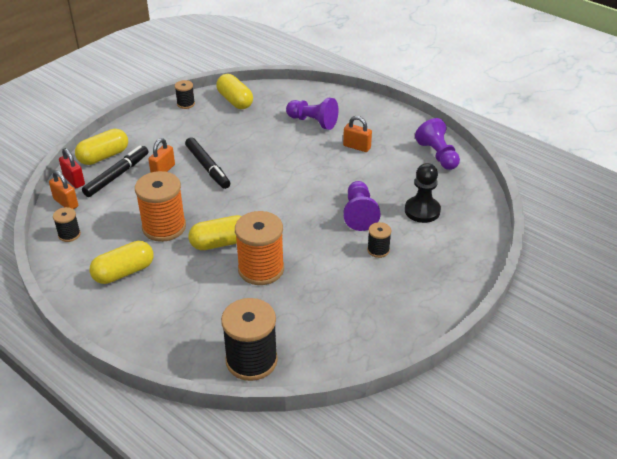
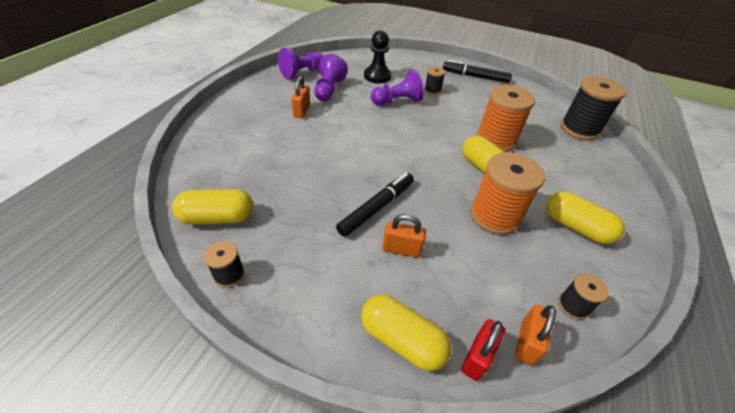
camera: 110 degrees left, 5 degrees up
black marker [82,146,149,197] -> black marker moved to [443,60,512,83]
yellow capsule [216,74,253,109] -> yellow capsule turned 45 degrees clockwise [172,189,253,225]
purple pawn [286,98,338,130] -> purple pawn moved to [314,54,348,101]

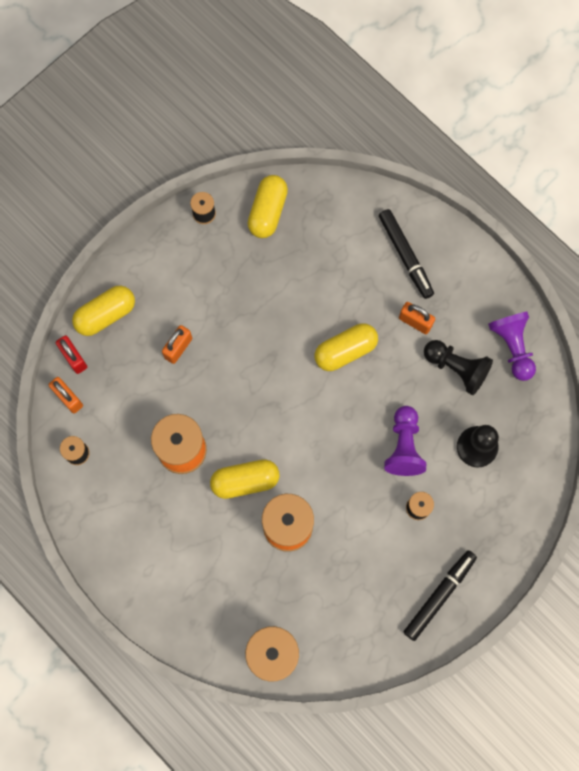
camera: 115 degrees right, 30 degrees up
purple pawn [314,54,348,101] -> black pawn [424,340,493,395]
black marker [336,173,414,237] -> black marker moved to [379,209,434,299]
yellow capsule [546,191,625,244] -> yellow capsule moved to [314,323,378,371]

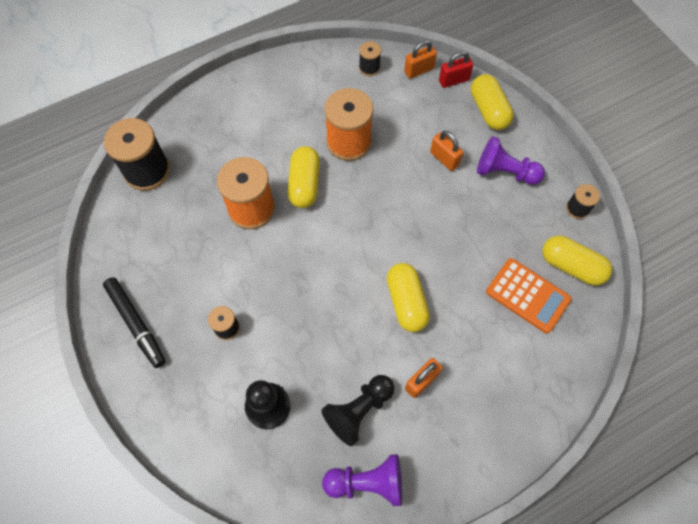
camera: 105 degrees right, 10 degrees down
black marker [379,209,434,299] -> none
purple pawn [384,406,426,476] -> purple pawn moved to [477,136,545,185]
none -> orange calculator [486,258,572,334]

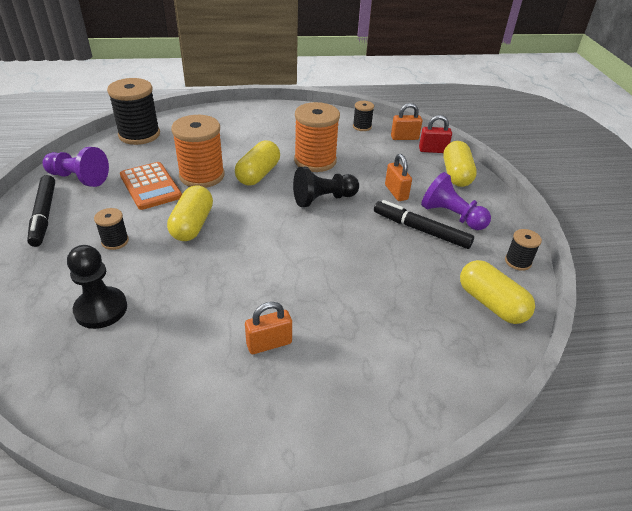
camera: 20 degrees right, 25 degrees down
black pawn [321,375,395,446] -> black pawn moved to [293,167,359,207]
purple pawn [322,454,402,506] -> purple pawn moved to [42,147,109,187]
yellow capsule [387,263,430,332] -> yellow capsule moved to [167,185,213,241]
orange calculator [486,258,572,334] -> orange calculator moved to [120,162,182,210]
none -> black marker [374,200,474,249]

